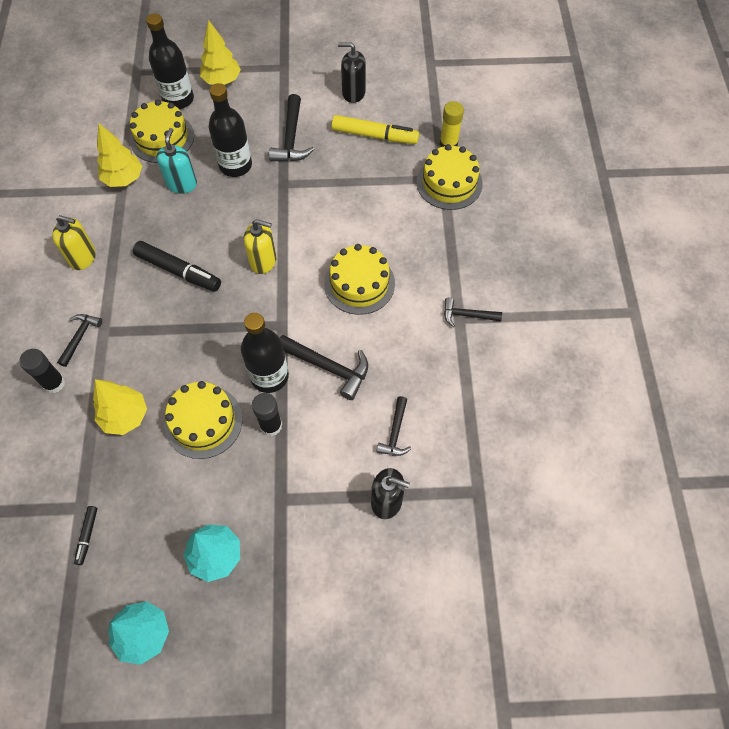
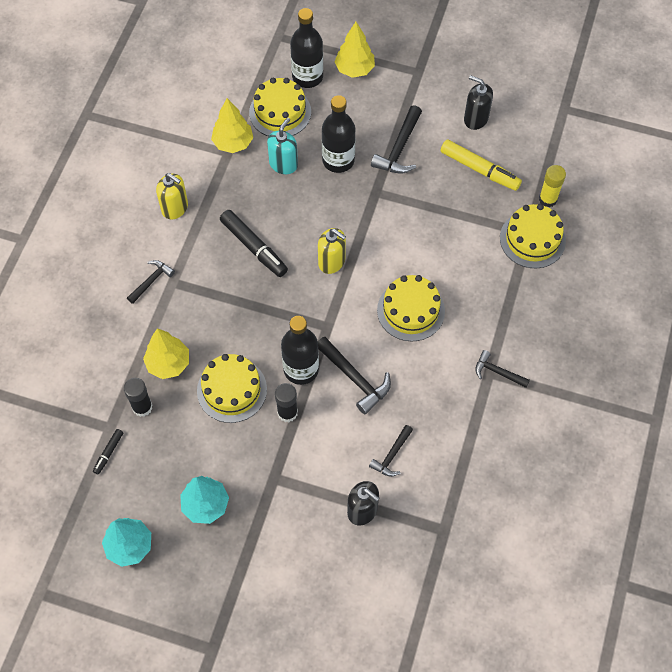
camera: 20 degrees right, 0 degrees up
black glue stick [19,349,65,393] -> black glue stick moved to [124,378,152,417]

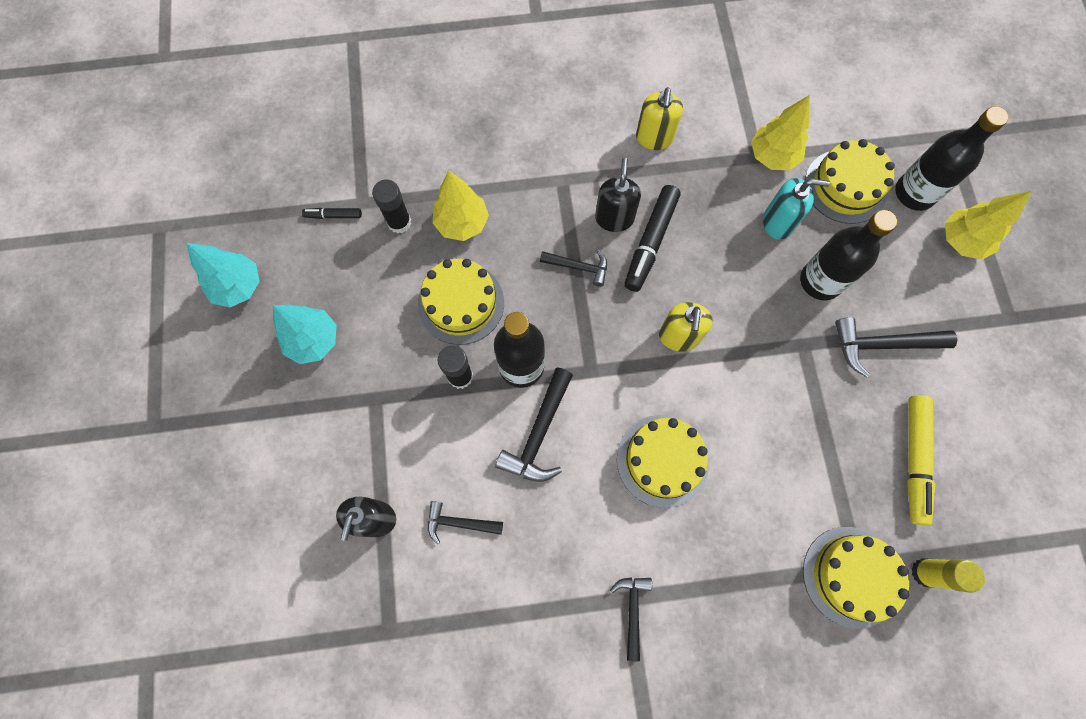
camera: 65 degrees right, 10 degrees up
black hammer [127,260,175,304] -> black hammer moved to [540,250,607,287]
black soap dispenser [464,75,493,130] -> black soap dispenser moved to [595,158,641,232]

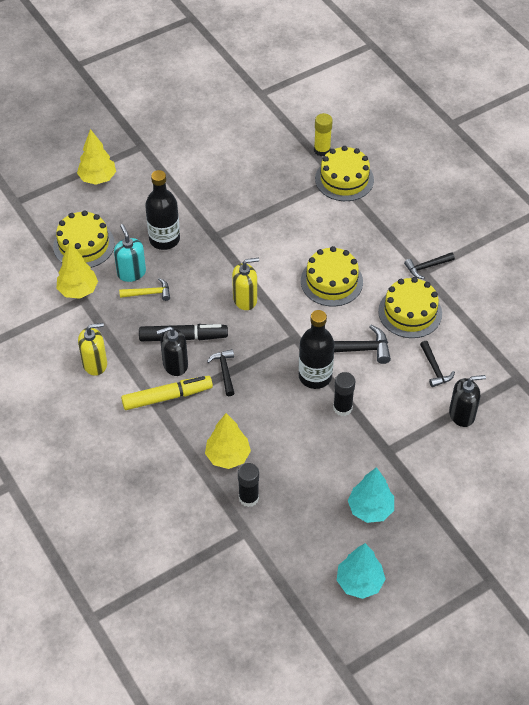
camera: 115 degrees left, 20 degrees down
black marker [302,208,362,219] -> none
yellow cake [418,259,504,345] -> yellow cake moved to [378,277,442,338]
black hammer [835,317,958,377] -> none
black bottle [895,106,1009,211] -> none
yellow marker [907,395,935,526] -> yellow marker moved to [121,376,213,410]
none -> yellow hammer [119,278,170,301]

